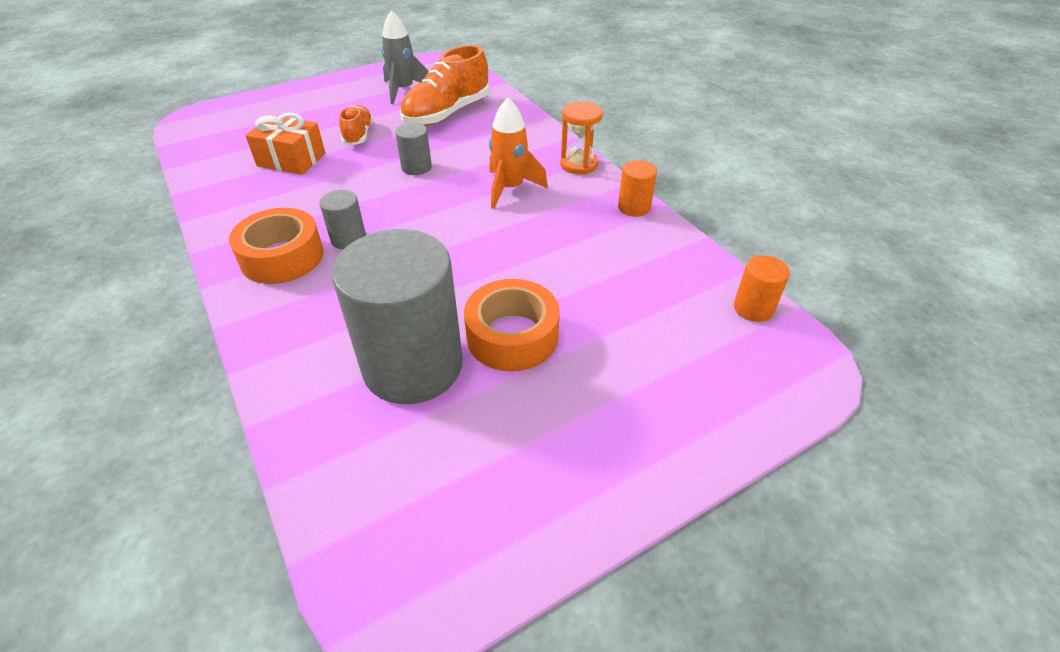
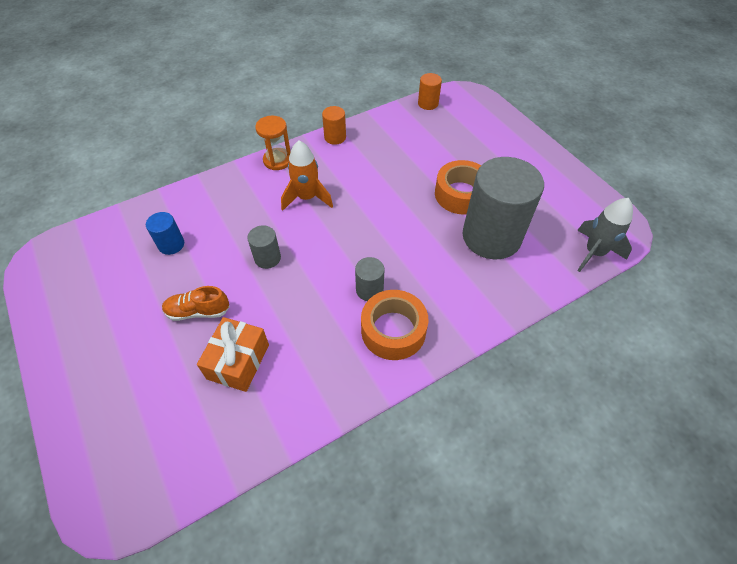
camera: 90 degrees left, 10 degrees up
grey rocket [381,10,429,104] -> grey rocket moved to [577,198,633,272]
orange shoe [400,45,490,126] -> blue cylinder [146,212,184,255]

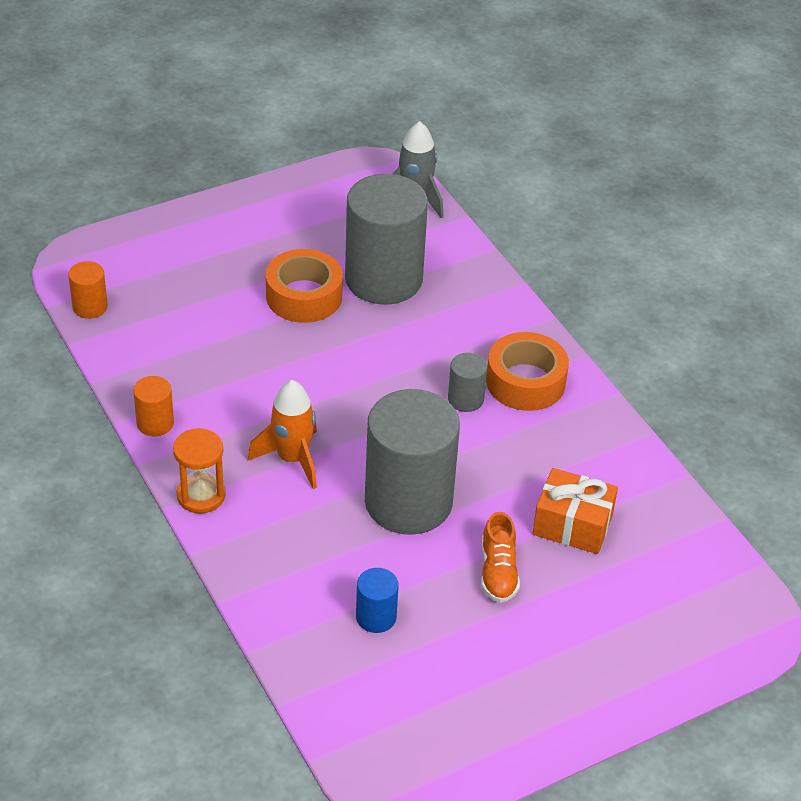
camera: 90 degrees left, 10 degrees down
grey cylinder [247,226,281,269] -> grey cylinder [365,389,460,535], size x2.30

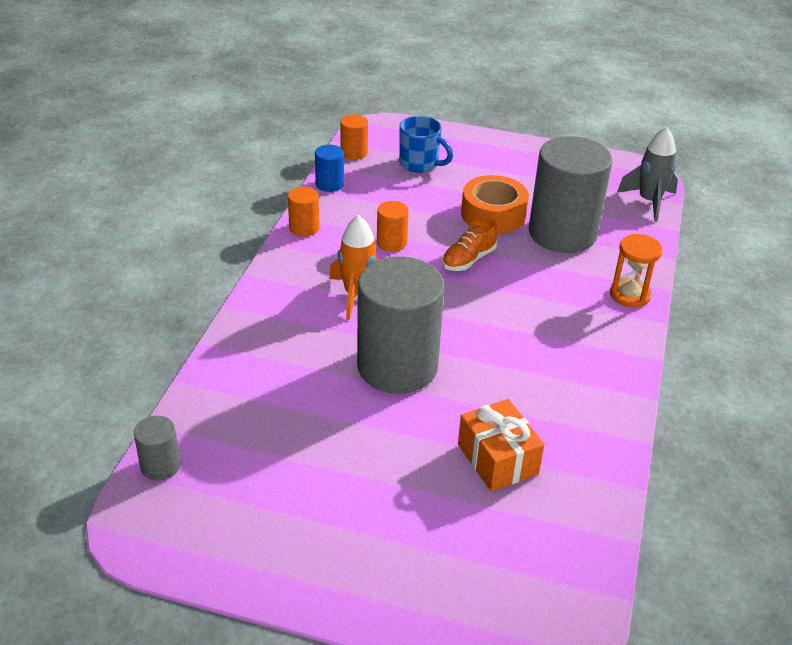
camera: 45 degrees right, 5 degrees down
orange hourglass [173,428,226,514] -> orange hourglass moved to [610,234,663,308]
blue cylinder [356,568,399,633] -> blue cylinder moved to [315,144,344,192]
grey cylinder [448,353,487,412] -> grey cylinder moved to [134,416,181,481]
orange shoe [481,512,520,603] -> orange shoe moved to [442,217,498,271]
orange tape [486,332,569,411] -> none
none -> orange cylinder [377,201,409,252]
none -> blue mug [399,116,453,173]

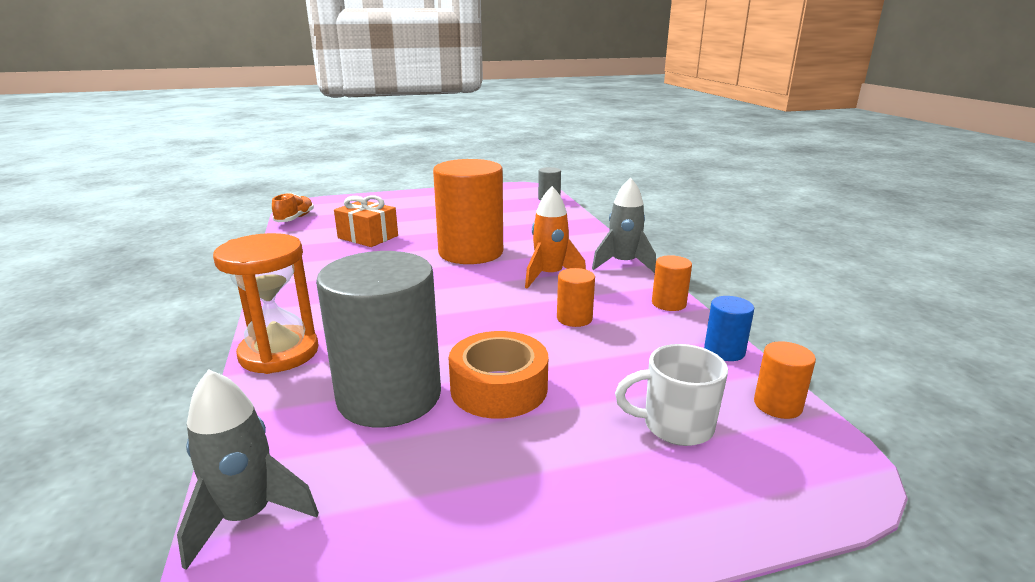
camera: 150 degrees right, 15 degrees down
grey cylinder [357,256,445,394] -> orange cylinder [433,159,503,264]
blue mug [399,116,453,173] -> white mug [615,344,728,446]
orange shoe [442,217,498,271] -> orange shoe moved to [272,193,314,222]
orange hourglass [610,234,663,308] -> orange hourglass [213,233,319,374], size x1.51
none -> grey rocket [592,178,656,273]

